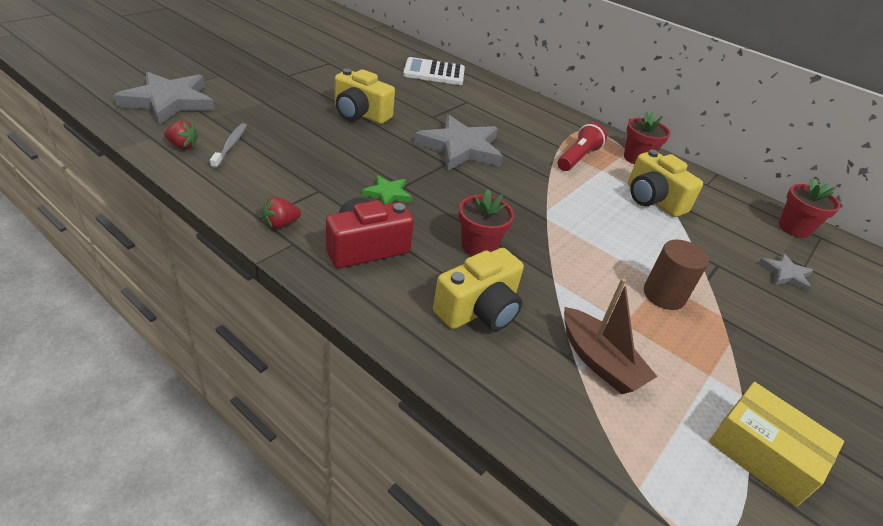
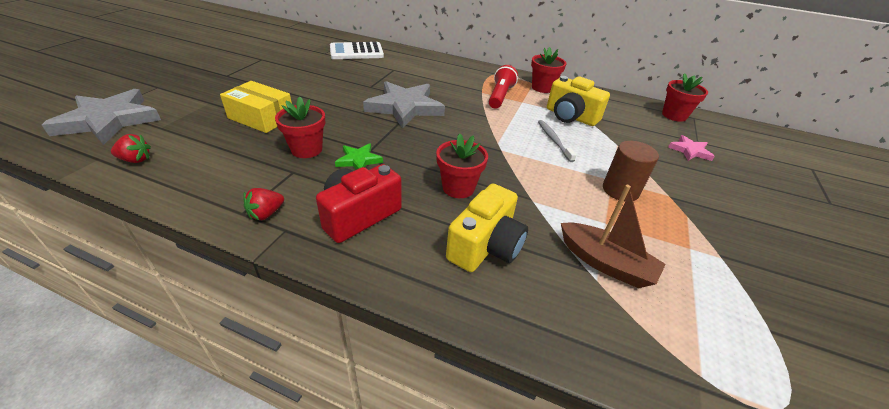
camera: 15 degrees left, 0 degrees up
grey toothbrush [210,123,247,169] -> grey toothbrush moved to [538,120,577,162]
yellow camera [335,69,395,124] -> none
yellow box [709,382,844,507] -> yellow box moved to [220,81,292,133]
grey star [759,253,814,293] -> pink star [668,135,715,161]
none -> red flower pot [275,97,326,158]

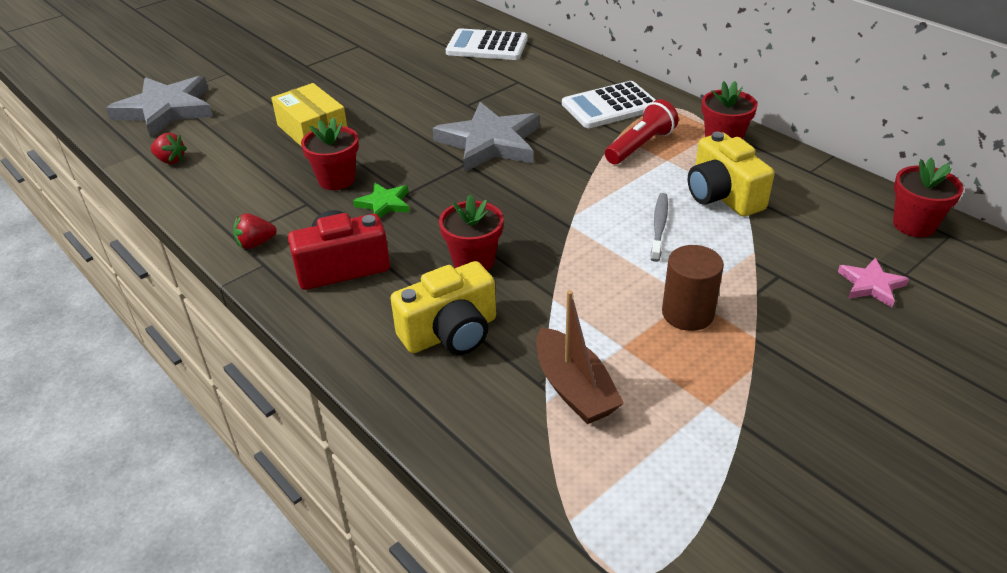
camera: 30 degrees right, 0 degrees up
none -> white calculator [562,81,655,128]

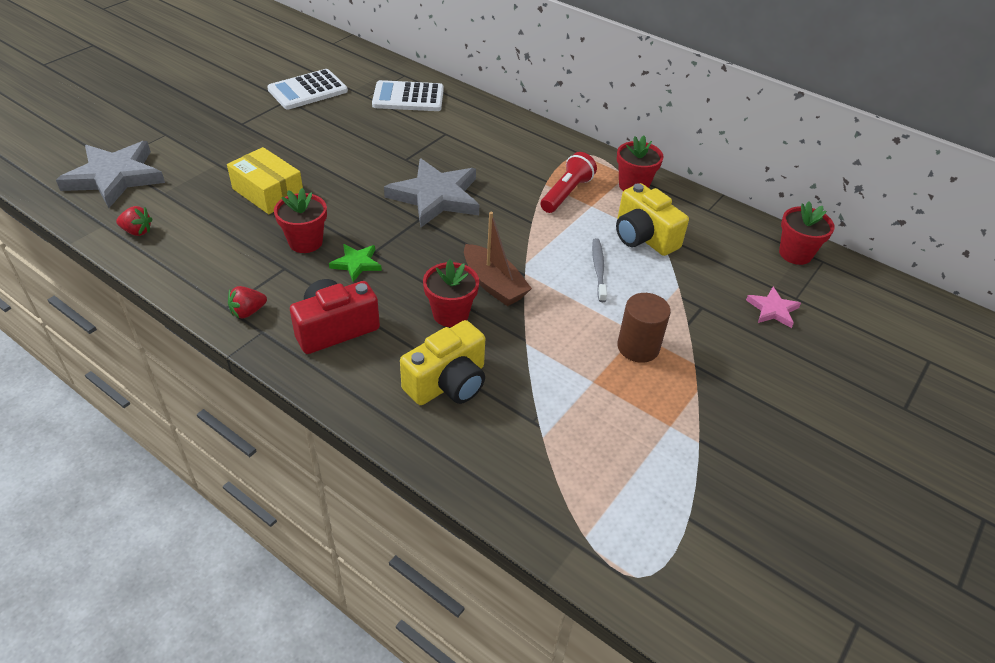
camera: 15 degrees left, 5 degrees up
brown boat [536,290,624,424] -> brown boat moved to [464,212,532,306]
white calculator [562,81,655,128] -> white calculator moved to [267,69,348,110]

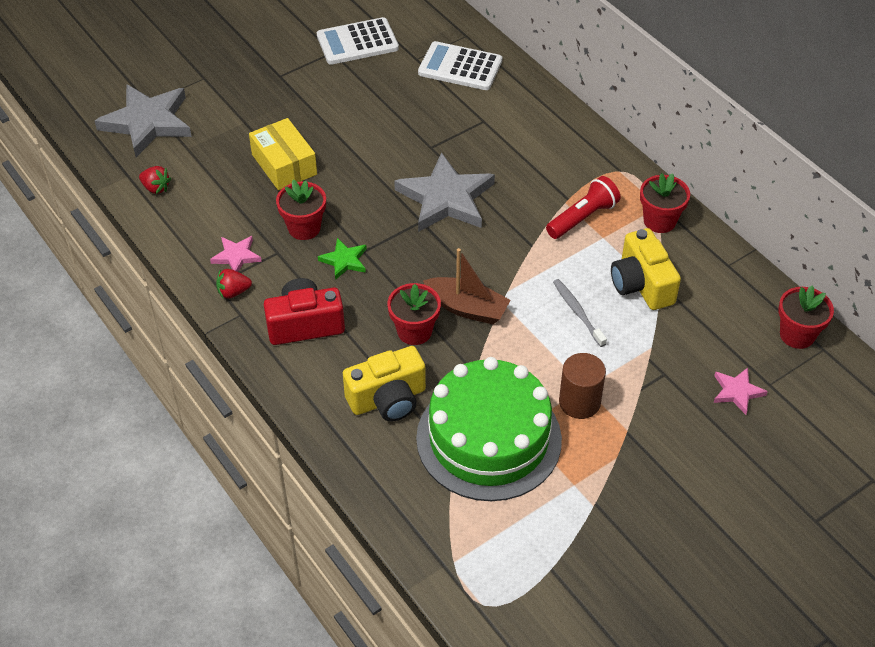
camera: 20 degrees right, 5 degrees up
brown boat [464,212,532,306] -> brown boat turned 45 degrees counterclockwise [423,248,511,324]
grey toothbrush [592,238,607,302] -> grey toothbrush turned 45 degrees counterclockwise [553,279,607,347]
none -> pink star [210,236,262,272]
none -> green cake [416,357,562,501]

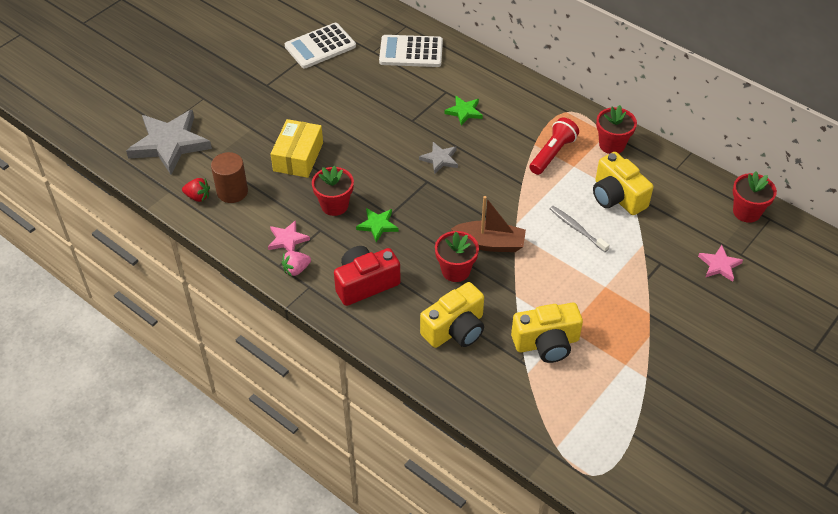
camera: 15 degrees left, 0 degrees up
red strawberry [216,269,252,299] -> pink strawberry [282,251,311,277]
yellow box [249,118,317,190] -> yellow box turned 60 degrees clockwise [271,119,323,178]
grey star [394,152,495,232] -> grey star [419,142,458,174], size x0.48
green cake [416,357,562,501] -> yellow camera [511,303,583,363]
brown cylinder [559,353,606,419] -> brown cylinder moved to [211,152,248,203]
none -> green star [444,96,483,126]

